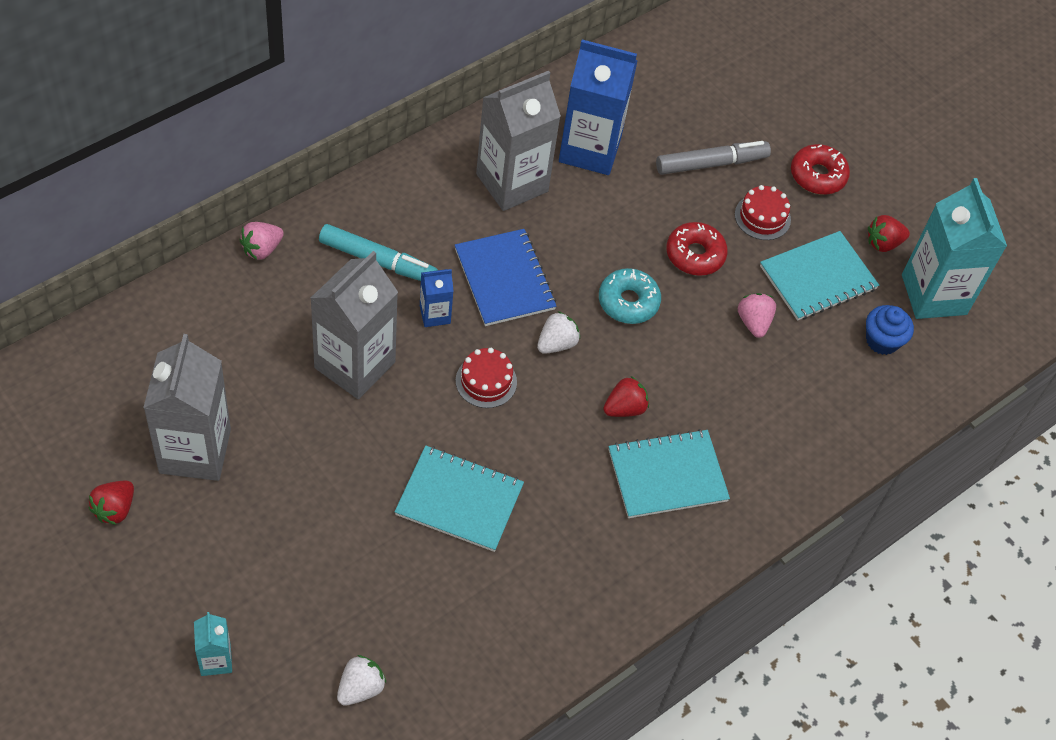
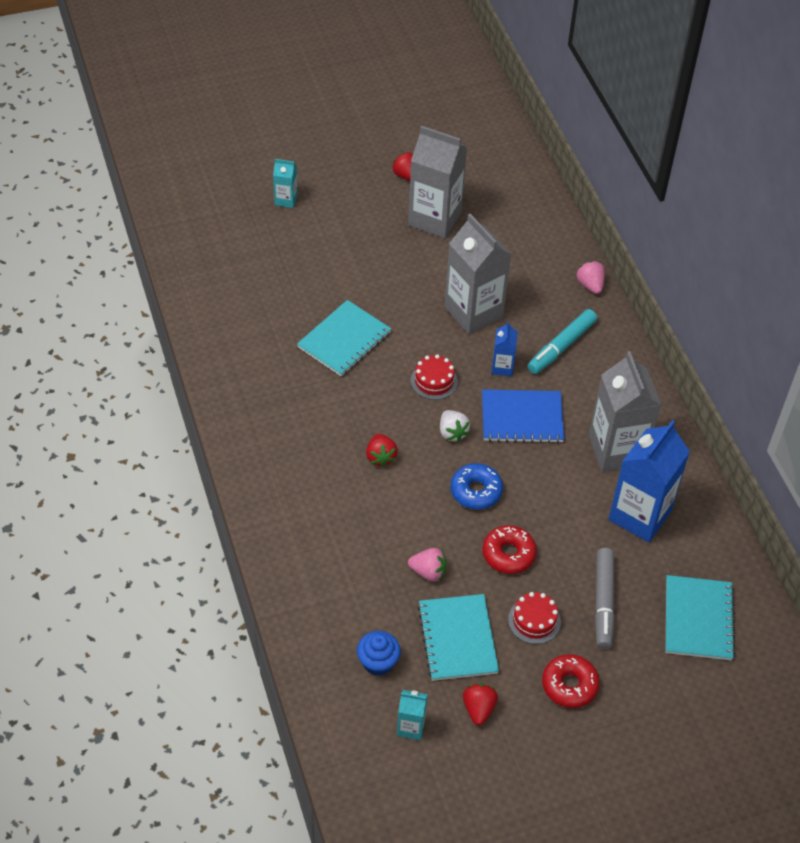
camera: 115 degrees right, 5 degrees down
white strawberry [337,655,386,706] -> none
turquoise donut [599,268,661,324] -> blue donut [450,463,503,510]
turquoise notebook [608,429,730,518] -> turquoise notebook moved to [666,575,735,660]
turquoise carton [902,178,1007,319] -> turquoise carton [397,690,428,740], size x0.47

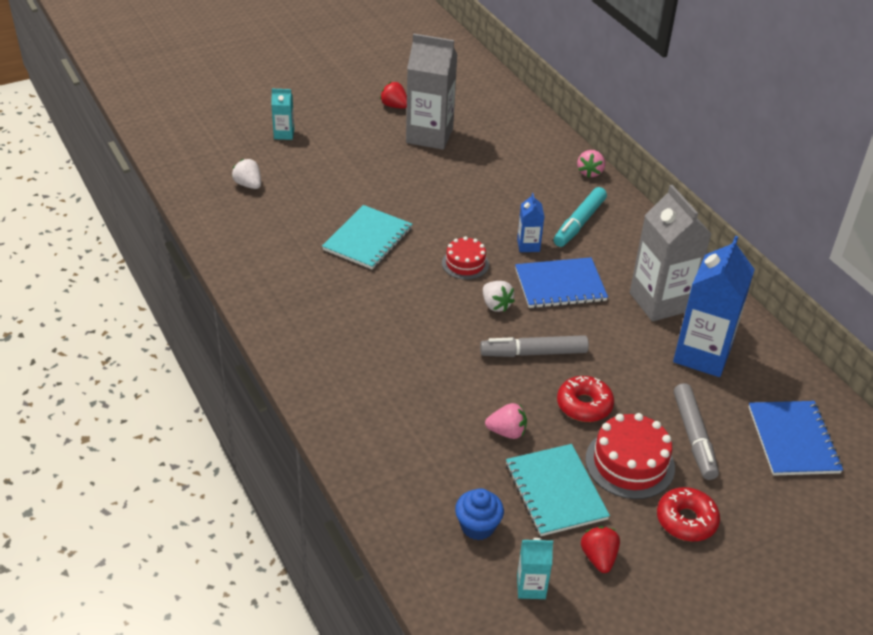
camera: 10 degrees left, 10 degrees down
red strawberry [366,434,398,467] -> none
grey carton [444,214,511,334] -> none
blue donut [450,463,503,510] -> grey marker [480,335,589,357]
red cake [508,592,561,644] -> red cake [585,413,675,499], size x1.59
pink strawberry [576,261,605,294] -> pink strawberry turned 135 degrees counterclockwise [577,150,605,178]
turquoise notebook [666,575,735,660] -> blue notebook [749,401,843,476]
none -> white strawberry [232,159,261,189]

